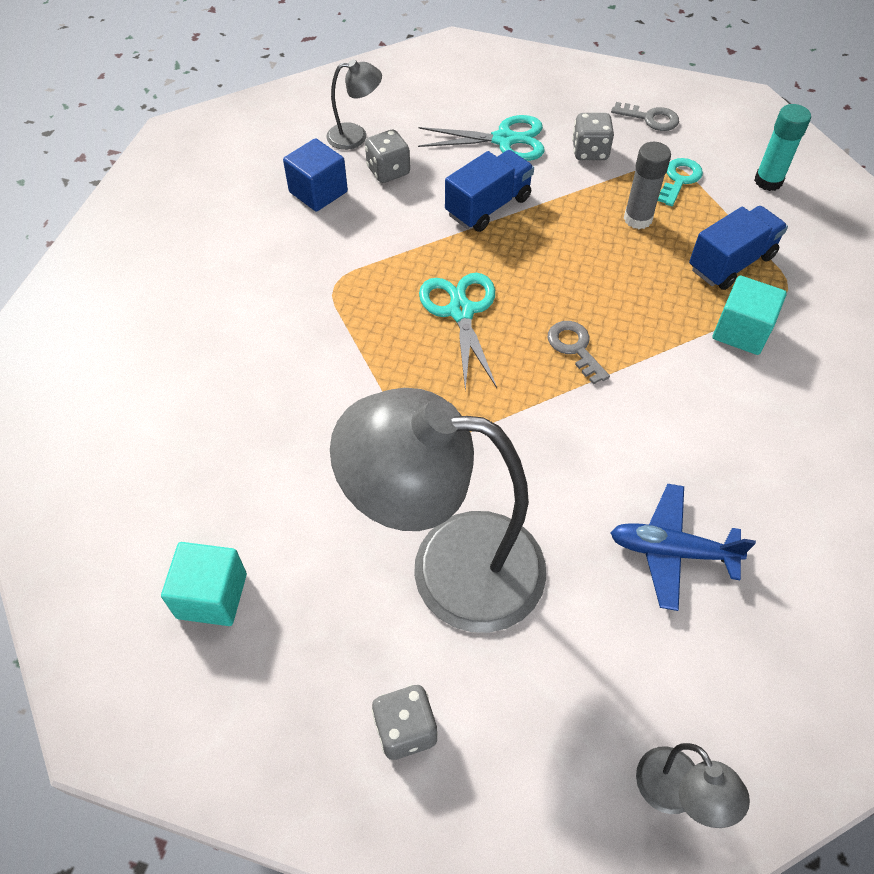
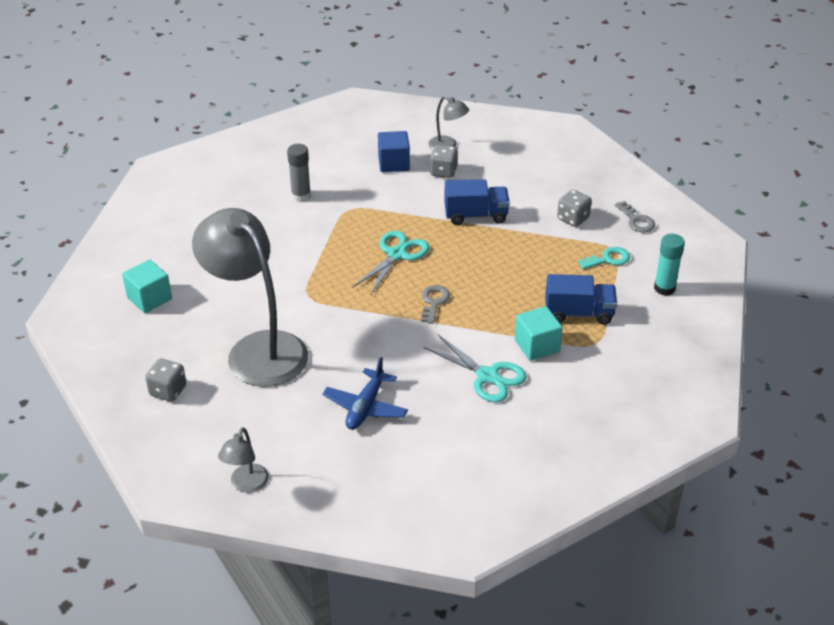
camera: 40 degrees right, 15 degrees down
turquoise scissors [418,115,545,161] -> turquoise scissors moved to [423,335,527,402]
blue plane [610,484,756,611] -> blue plane turned 120 degrees counterclockwise [322,357,408,430]
grey glue stick [624,142,671,229] -> grey glue stick moved to [287,144,311,202]

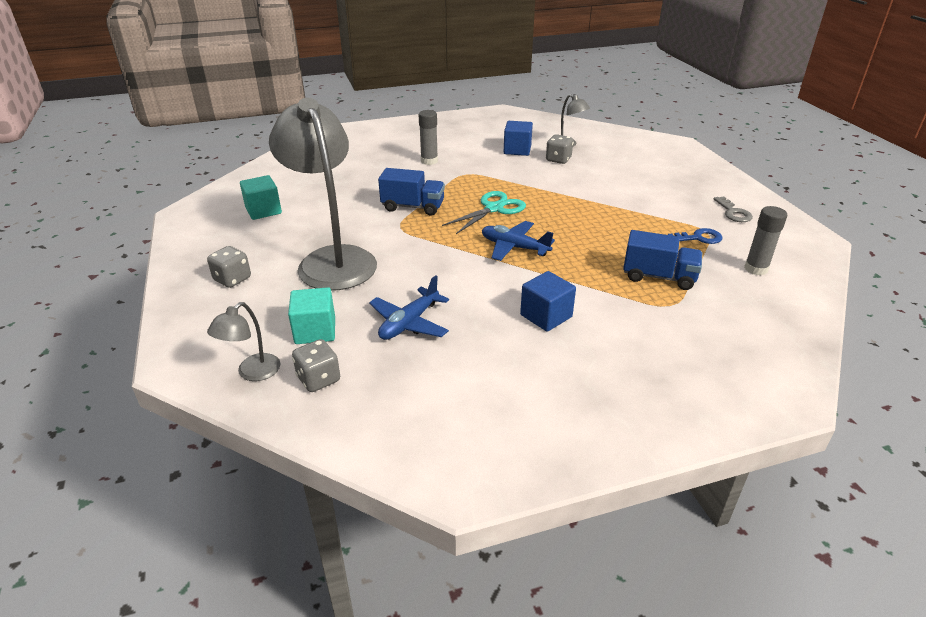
camera: 15 degrees right, 5 degrees down
grey key [421,285,450,324] -> blue plane [482,221,555,261]
turquoise scissors [423,335,527,402] -> blue cube [520,271,576,332]
blue truck [444,179,510,225] -> blue truck moved to [378,168,445,216]
turquoise cube [515,306,563,361] -> turquoise cube moved to [288,287,335,344]
grey dice [557,190,592,227] -> grey dice moved to [292,339,340,392]
turquoise key [578,247,630,269] -> blue key [668,228,722,244]
turquoise glue stick [654,234,685,296] -> grey glue stick [744,206,787,275]

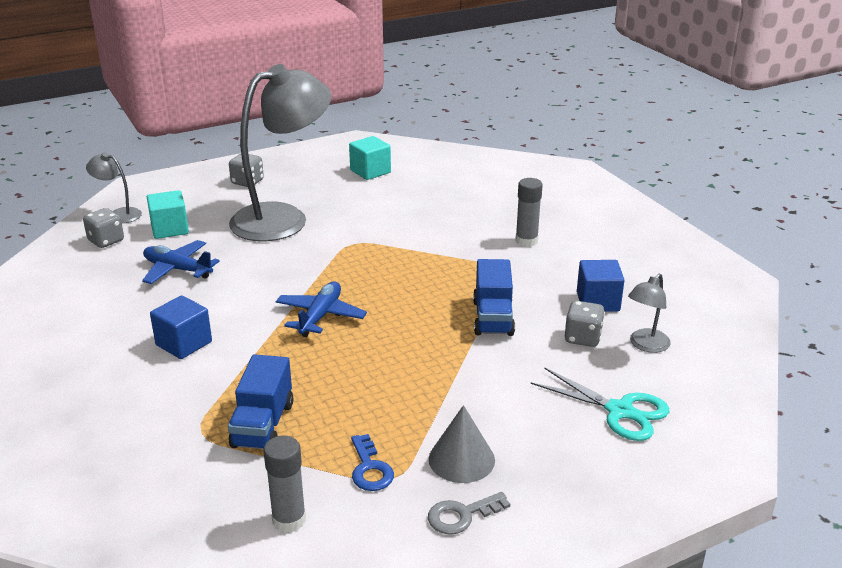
camera: 80 degrees right, 5 degrees down
blue truck [378,168,445,216] -> blue truck moved to [473,259,515,336]
turquoise scissors [442,191,526,234] -> turquoise scissors moved to [531,367,669,441]
none -> grey cone [429,405,495,483]

